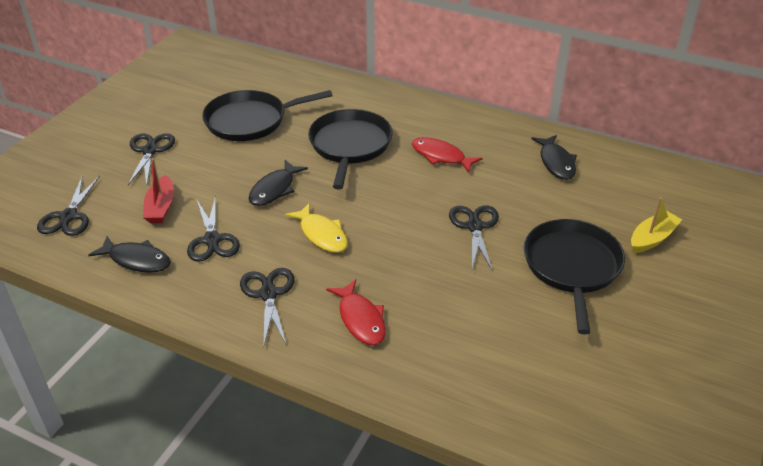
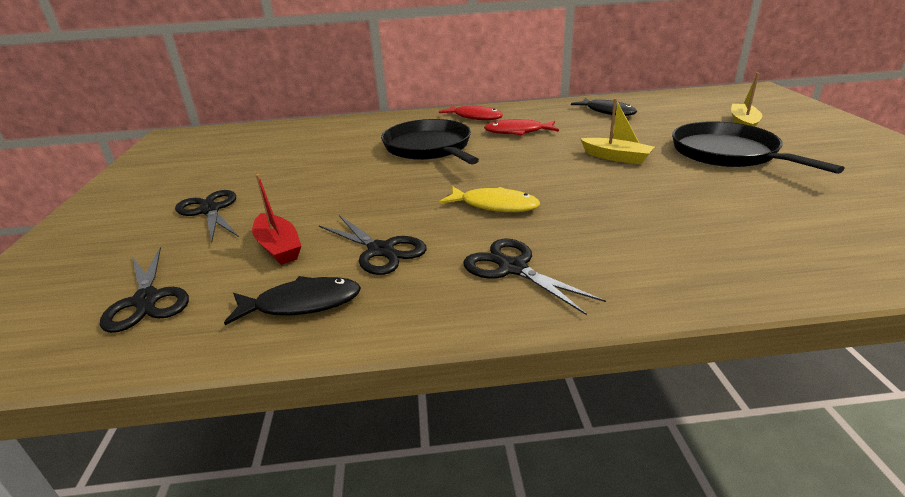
camera: 30 degrees left, 10 degrees down
black pan [202,90,333,141] -> none
black fish [248,160,308,206] -> none
red fish [326,279,386,345] -> red fish moved to [439,105,503,120]
black scissors [449,205,499,272] -> yellow boat [580,98,655,164]

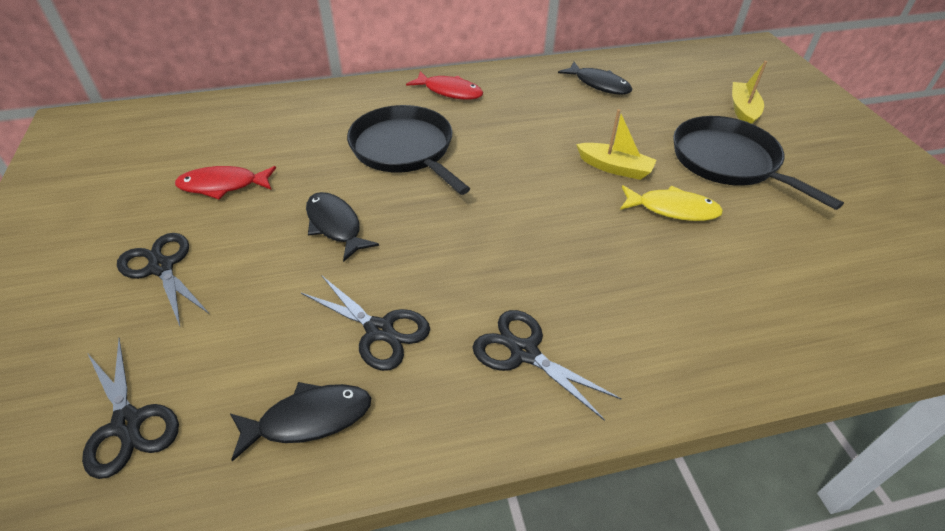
camera: 10 degrees left, 15 degrees up
red boat [252,174,302,265] -> none
yellow fish [439,186,540,212] -> yellow fish moved to [620,185,723,221]
red fish [484,119,559,135] -> red fish moved to [175,166,276,199]
none -> black fish [306,192,379,262]

